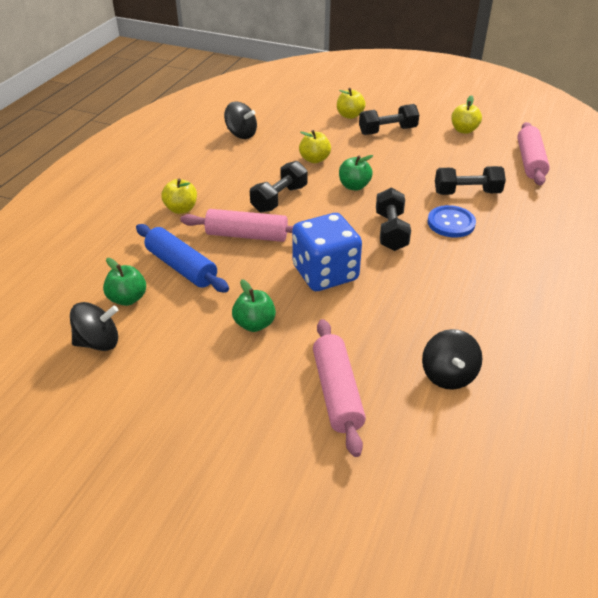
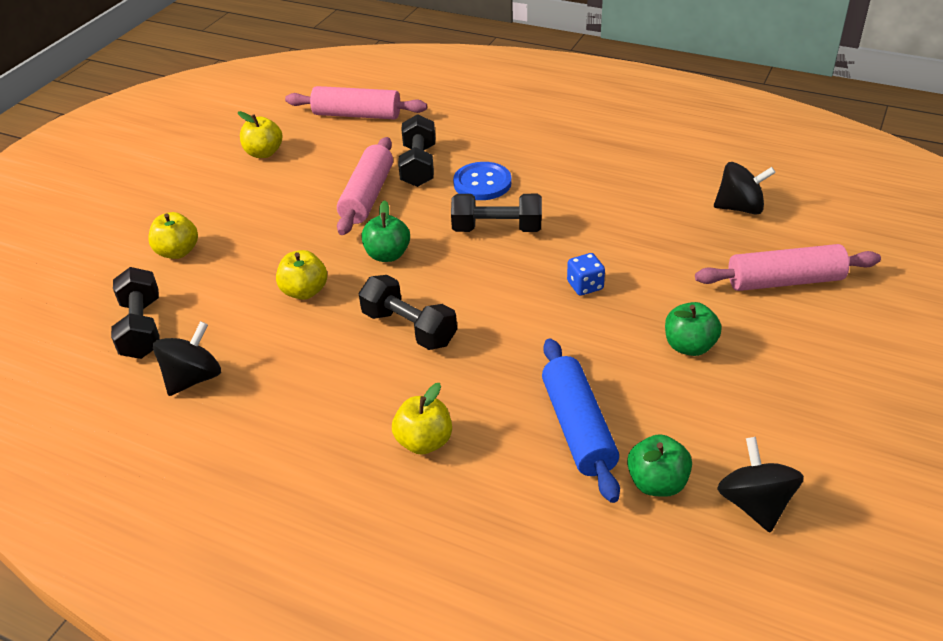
camera: 85 degrees left, 0 degrees up
blue rolling pin [136,224,229,292] -> blue rolling pin turned 60 degrees counterclockwise [542,338,620,503]
pink rolling pin [180,209,293,242] -> pink rolling pin moved to [337,137,393,235]
blue dice [292,213,362,291] -> blue dice [567,253,605,296], size x0.43
black dumbbell [359,104,419,135] -> black dumbbell moved to [111,267,160,359]

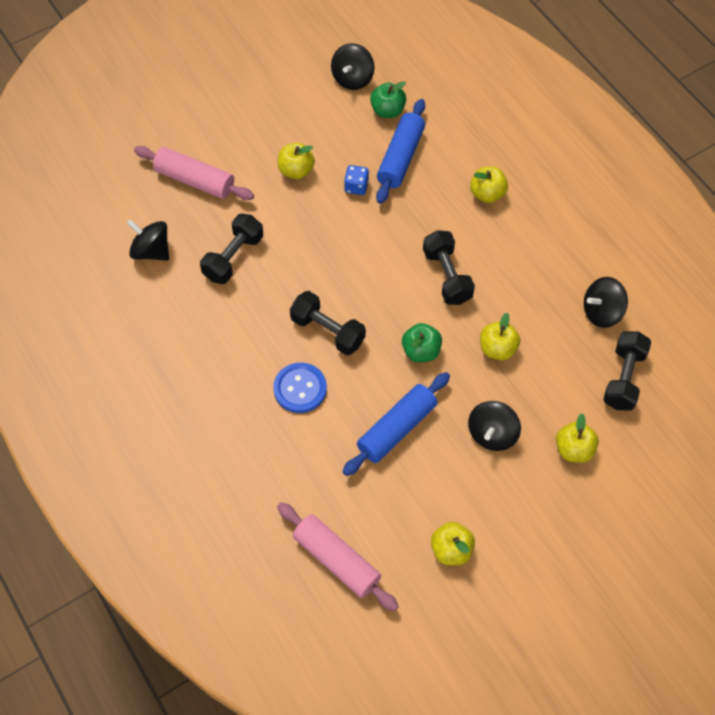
camera: 150 degrees left, 20 degrees up
pink rolling pin [337,137,393,235] -> blue rolling pin [343,372,450,476]
black dumbbell [398,114,435,187] -> black dumbbell moved to [200,214,263,284]
blue dice [567,253,605,296] -> blue dice moved to [344,165,369,195]
green apple [665,302,722,356] -> yellow apple [278,143,315,179]
none -> black spinning top [468,401,521,451]

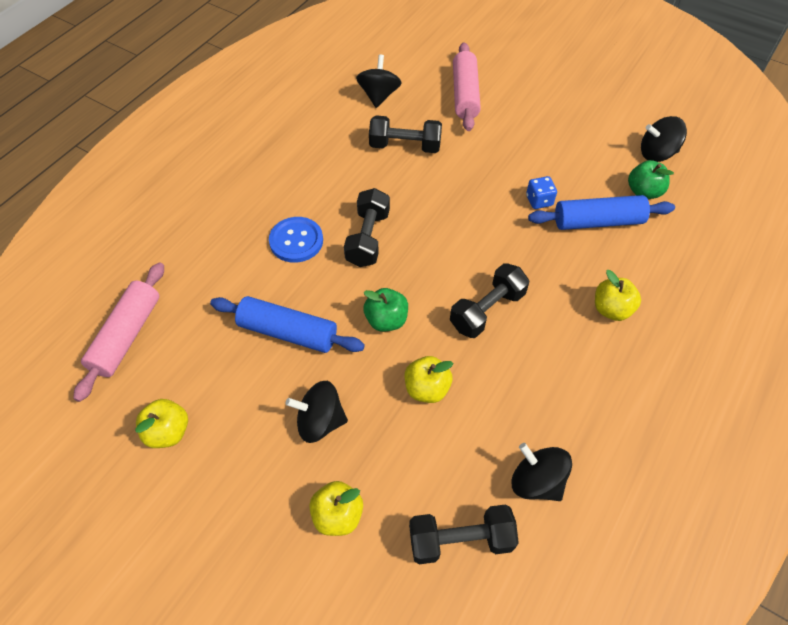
camera: 65 degrees right, 5 degrees down
yellow apple [278,143,315,179] -> none

